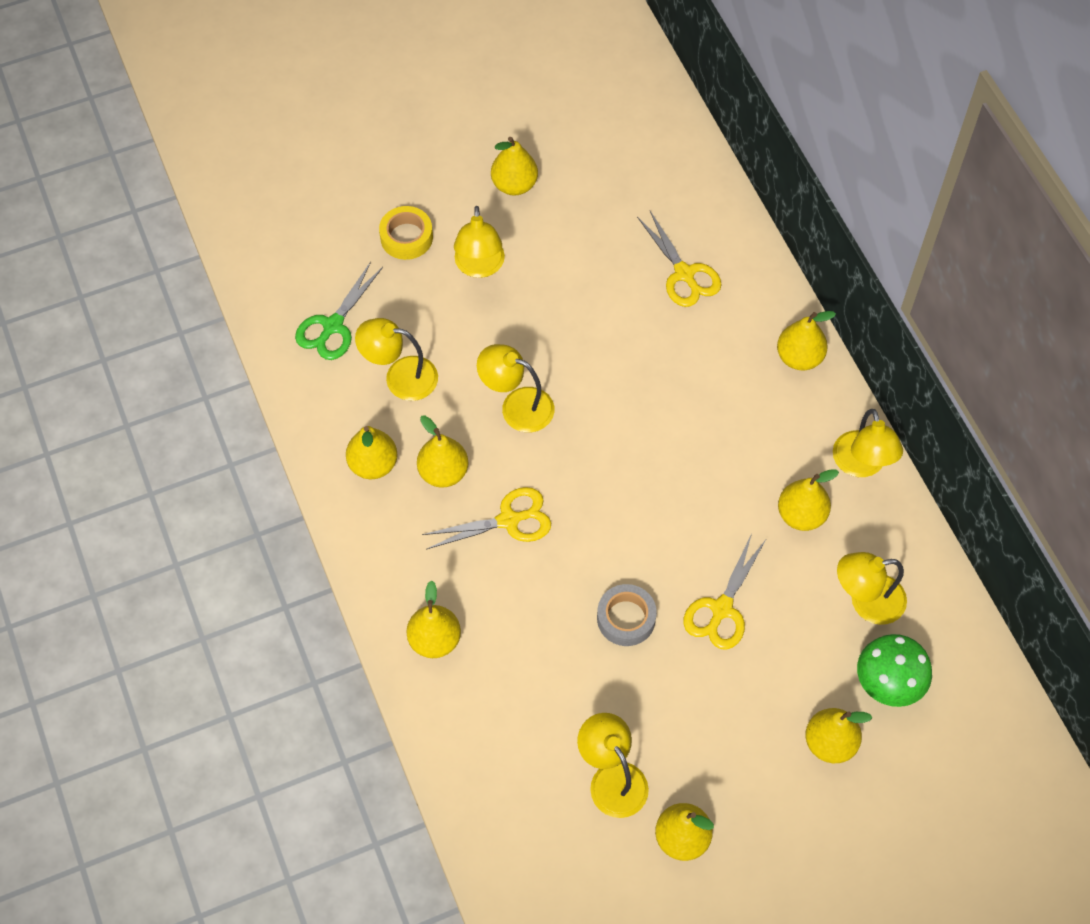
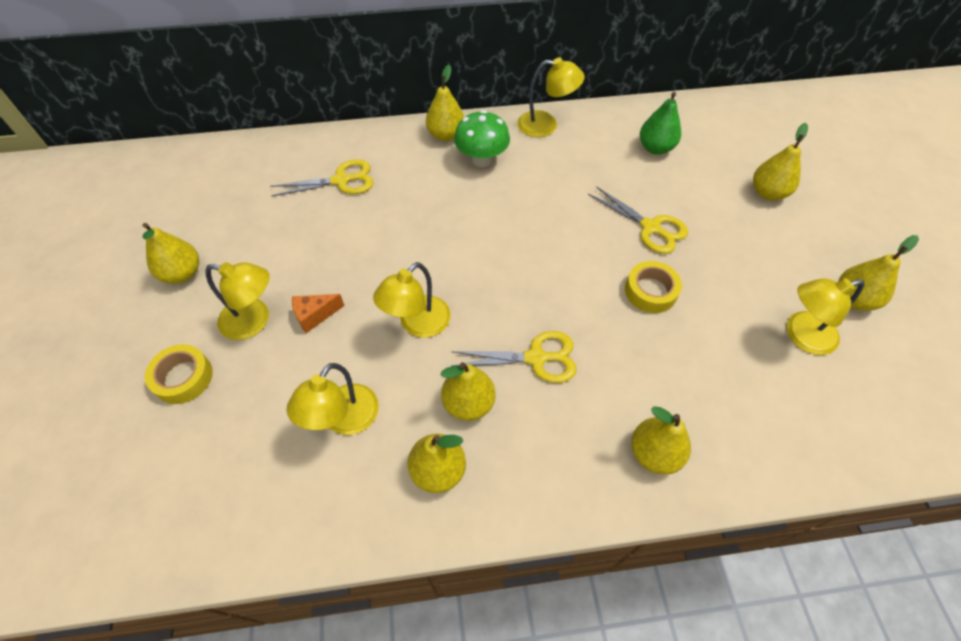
camera: 75 degrees left, 5 degrees down
green scissors [295,262,383,360] -> none
yellow scissors [422,487,551,549] -> yellow scissors turned 90 degrees clockwise [451,331,577,383]
grey tape [597,584,657,646] -> yellow tape [625,261,682,313]
yellow pear [778,469,839,531] -> none
yellow lamp [837,552,907,625] -> green pear [640,92,681,155]
green mushroom [857,634,932,707] -> green mushroom moved to [454,110,510,167]
none -> orange cheese [292,294,345,333]

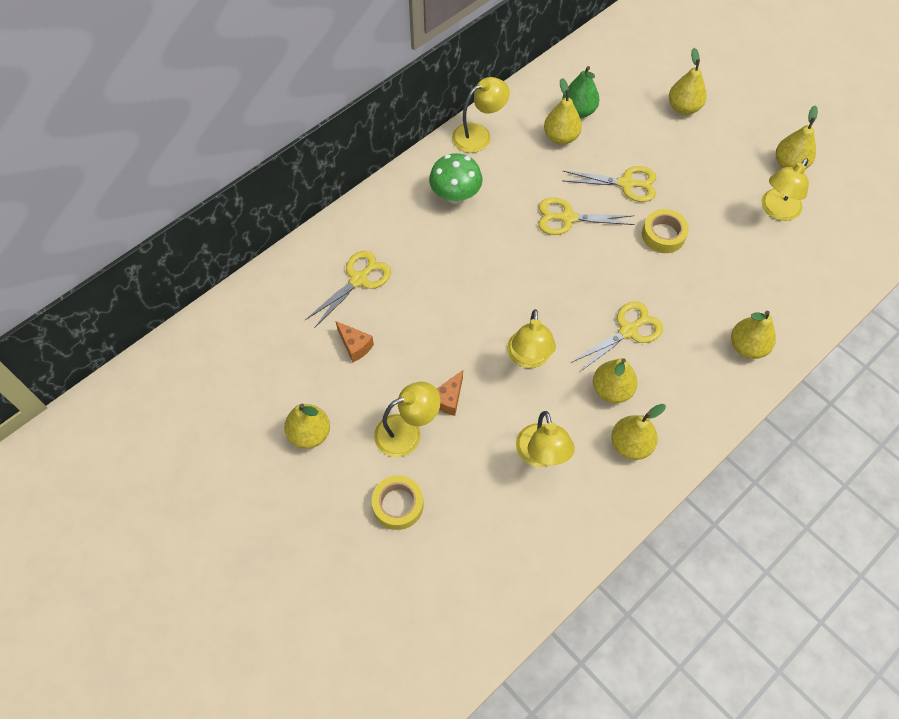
camera: 35 degrees left, 5 degrees up
yellow pear [426,65,464,141] -> yellow pear moved to [544,78,582,145]
none -> orange cheese [336,321,374,362]
none -> yellow scissors [538,197,635,235]

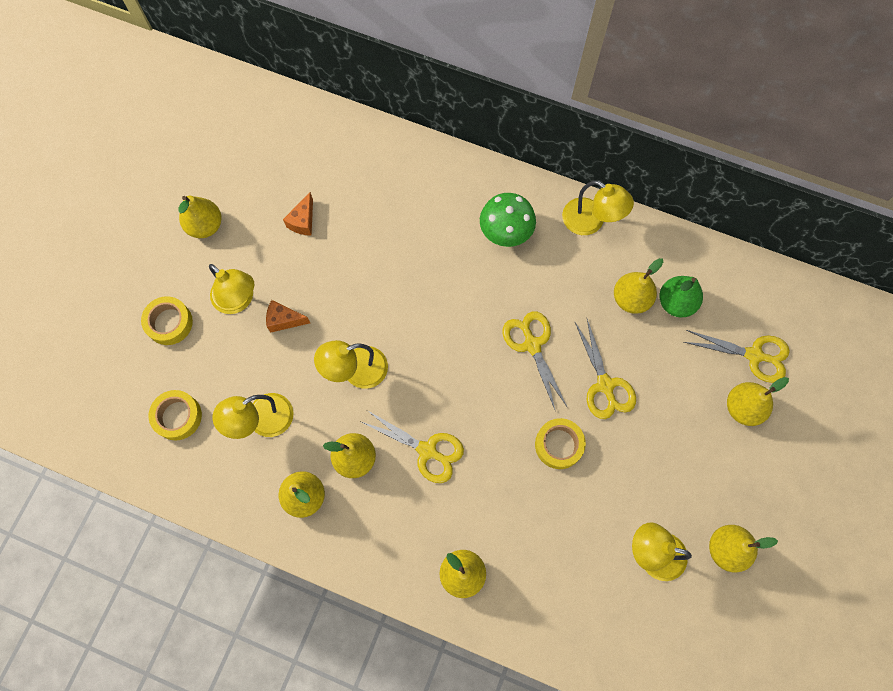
camera: 65 degrees right, 10 degrees up
yellow scissors [305,251,391,327] -> yellow scissors moved to [684,330,790,383]
none -> yellow tape [149,390,202,441]

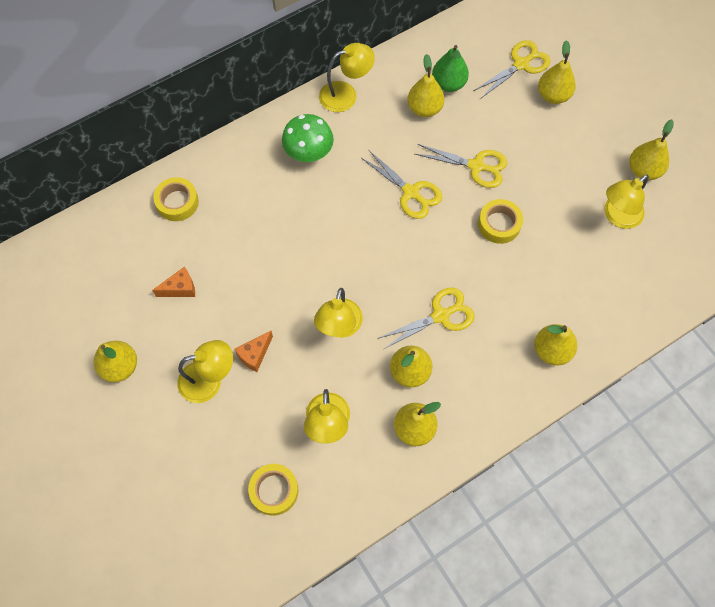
camera: 55 degrees left, 5 degrees down
yellow tape [141,296,193,345] -> yellow tape moved to [153,177,199,221]
orange cheese [283,192,313,236] -> orange cheese turned 75 degrees counterclockwise [152,267,195,297]
yellow scissors [502,311,567,412] -> yellow scissors turned 150 degrees counterclockwise [361,151,442,219]

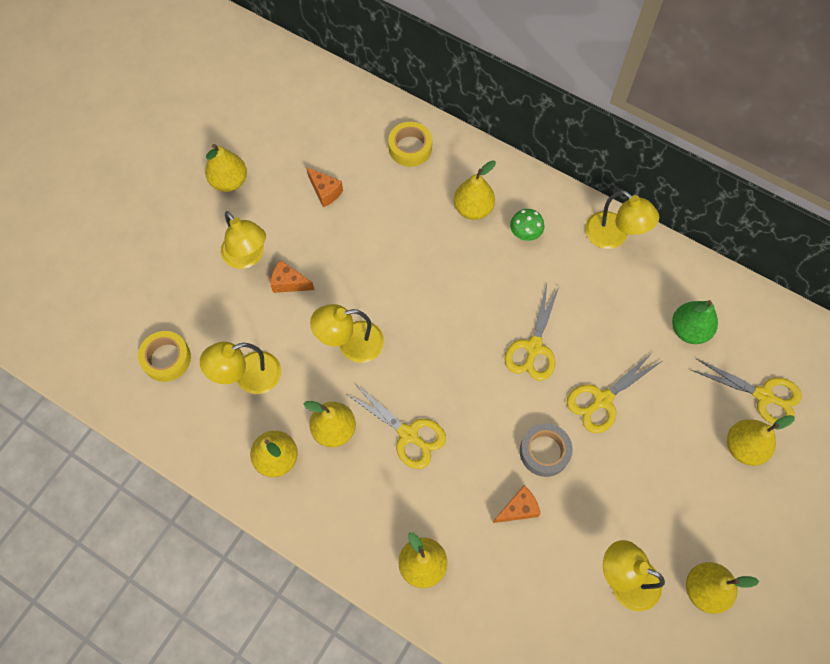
camera: 65 degrees right, 0 degrees up
green mushroom [282,114,334,162] -> green mushroom [510,209,544,241], size x0.60
yellow pear [407,54,444,117] -> yellow pear moved to [454,160,496,220]
yellow scissors [415,144,507,188] -> yellow scissors turned 60 degrees clockwise [567,353,662,433]
yellow tape [478,199,523,244] -> grey tape [520,423,573,477]
none -> orange cheese [493,485,541,523]

